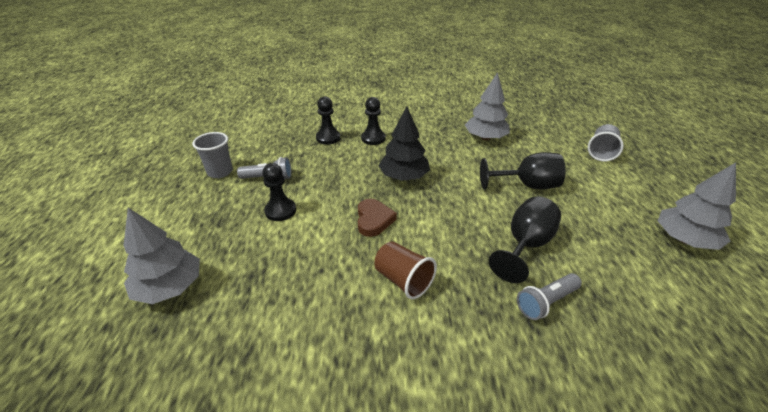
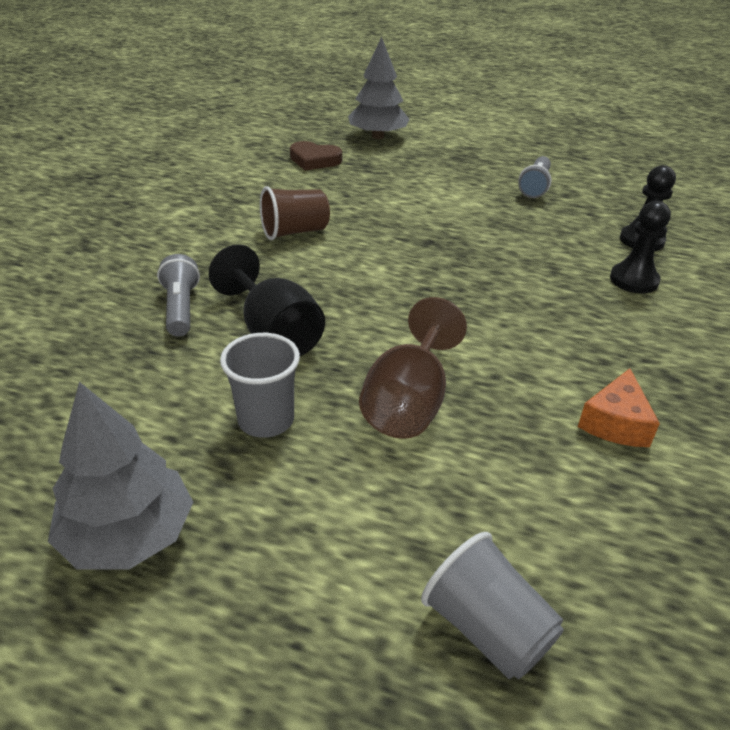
camera: 110 degrees right, 0 degrees up
grey cup [192,132,233,178] -> grey cup moved to [220,333,300,438]
black pawn [262,163,296,221] -> none
brown heart [358,199,397,237] -> brown heart moved to [290,141,342,170]
black tree [378,106,430,181] -> none
grey tree [465,72,510,140] -> orange cheese [578,368,660,447]
black goblet [480,152,566,190] -> brown goblet [359,297,467,439]

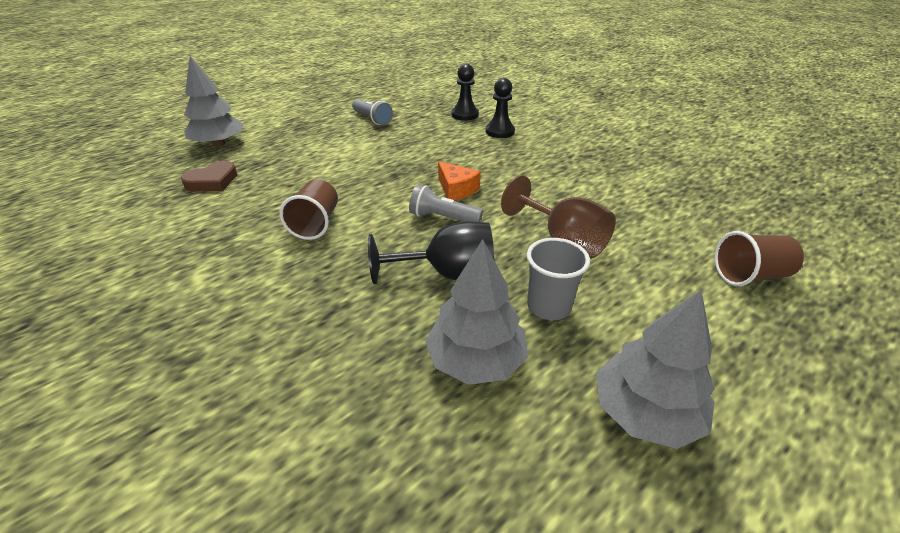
camera: 60 degrees left, 0 degrees up
grey flashlight [157,254,200,337] -> grey flashlight moved to [409,185,483,222]
grey cup [421,532,564,679] -> brown cup [715,231,804,286]
orange cheese [578,368,660,447] -> orange cheese moved to [438,161,481,201]
none -> grey tree [425,239,528,385]

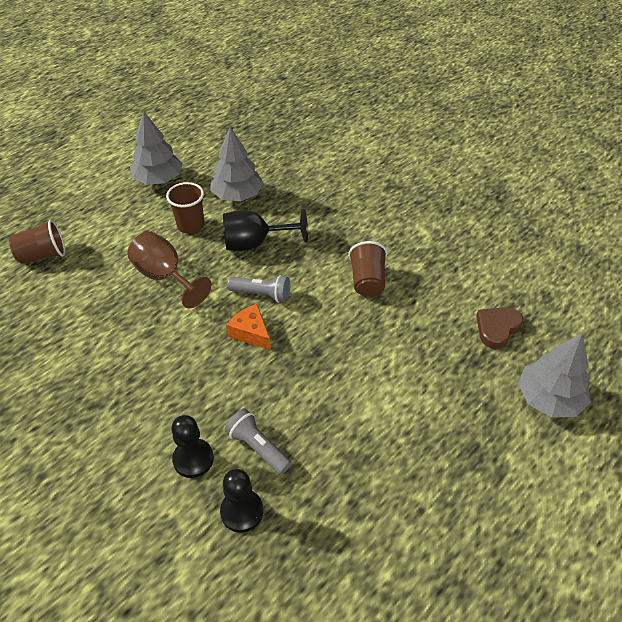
camera: 175 degrees right, 10 degrees up
grey flashlight [352,99,393,125] -> grey flashlight moved to [225,409,292,475]
grey cup [527,238,590,320] -> brown cup [166,182,204,234]

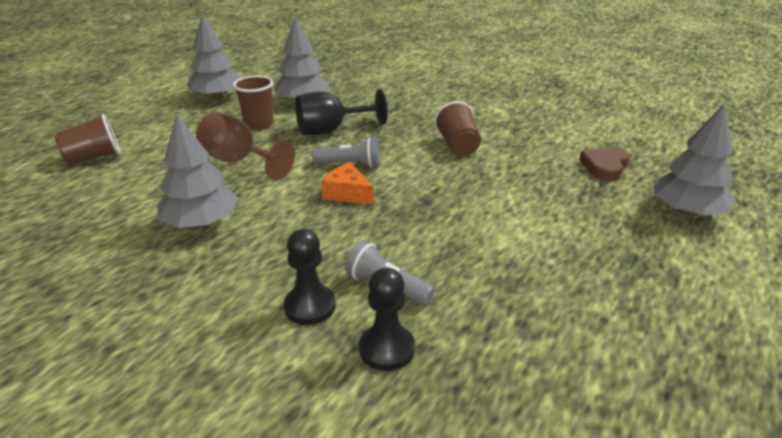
camera: 10 degrees left, 15 degrees down
none -> grey tree [157,114,238,228]

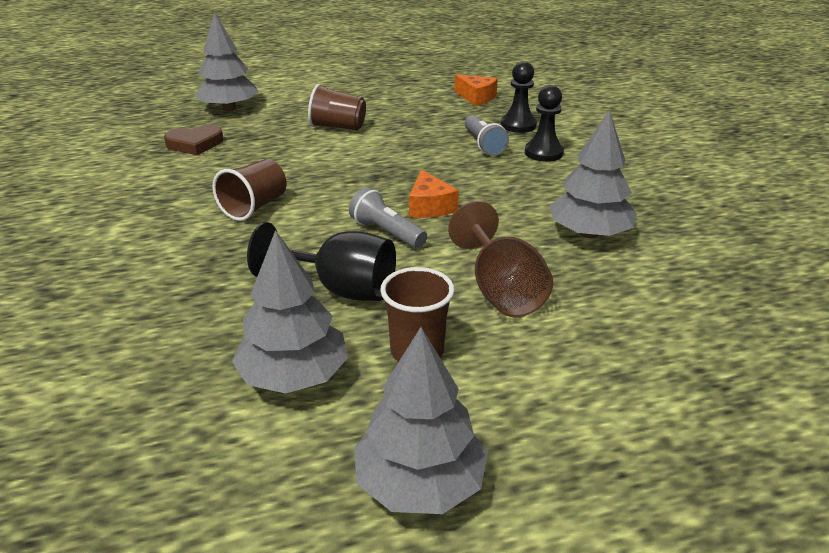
camera: 140 degrees left, 0 degrees up
brown cup [55,114,121,164] -> brown cup moved to [308,84,366,131]
none -> orange cheese [454,74,498,106]

